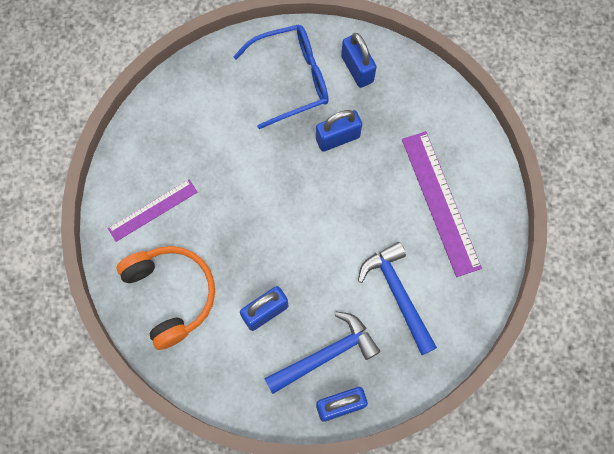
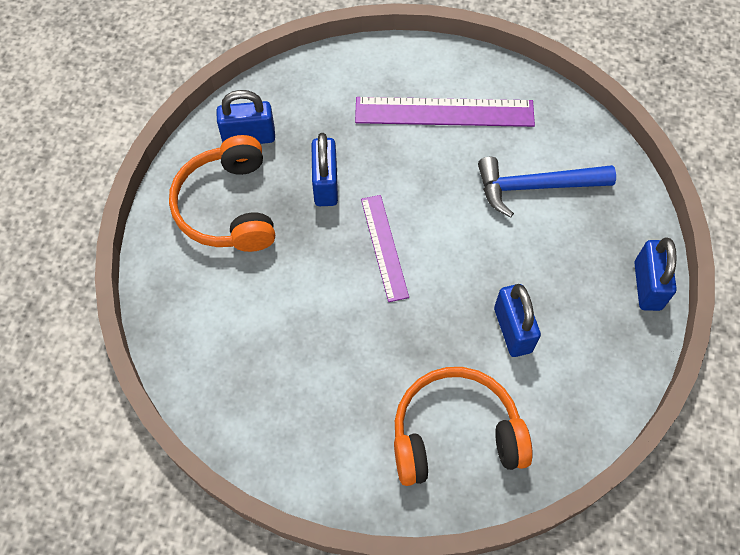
camera: 70 degrees left, 10 degrees down
purple ruler [108,179,197,242] -> purple ruler moved to [361,195,409,302]
blue glasses [233,24,329,129] -> orange headphones [169,135,275,252]
blue hammer [264,312,380,394] -> none

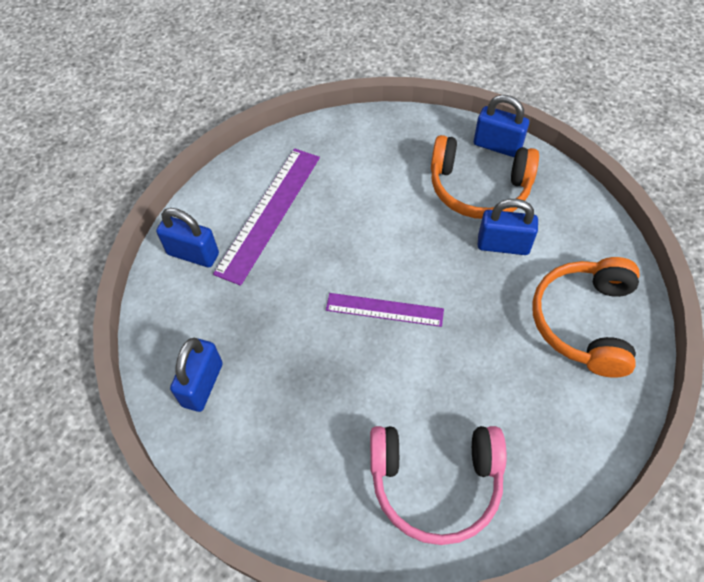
camera: 65 degrees left, 5 degrees down
orange headphones [169,135,275,252] -> orange headphones moved to [431,135,539,219]
blue padlock [311,133,338,206] -> blue padlock moved to [156,208,219,267]
blue hammer [478,157,616,217] -> none
none -> pink headphones [370,426,507,545]

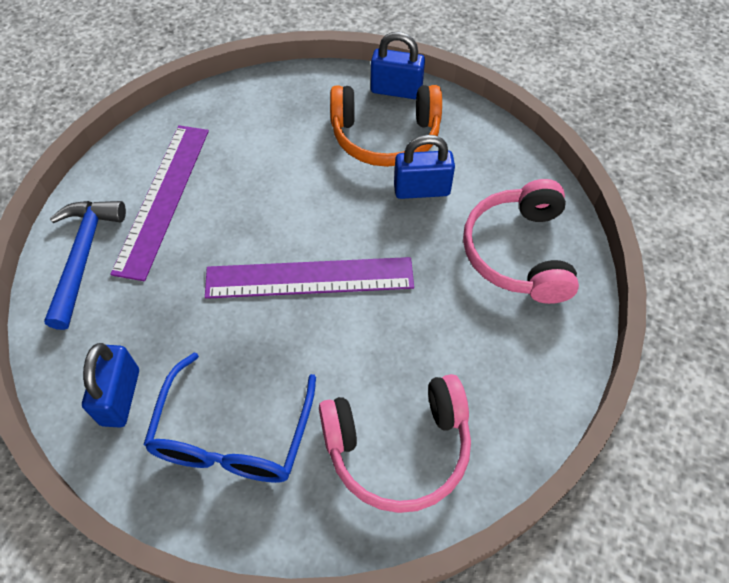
camera: 15 degrees left, 0 degrees up
blue padlock [156,208,219,267] -> blue hammer [44,201,126,330]
purple ruler [326,293,444,327] -> purple ruler [205,257,414,299], size x1.62
orange headphones [532,257,640,378] -> pink headphones [463,179,579,304]
none -> blue glasses [143,353,316,483]

